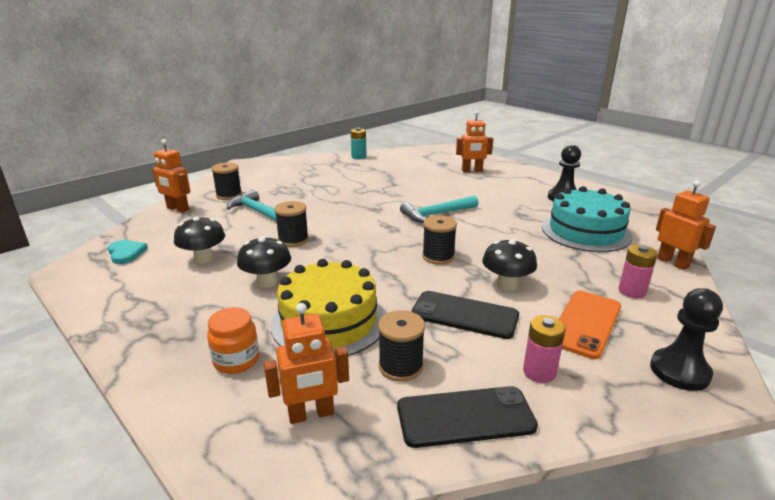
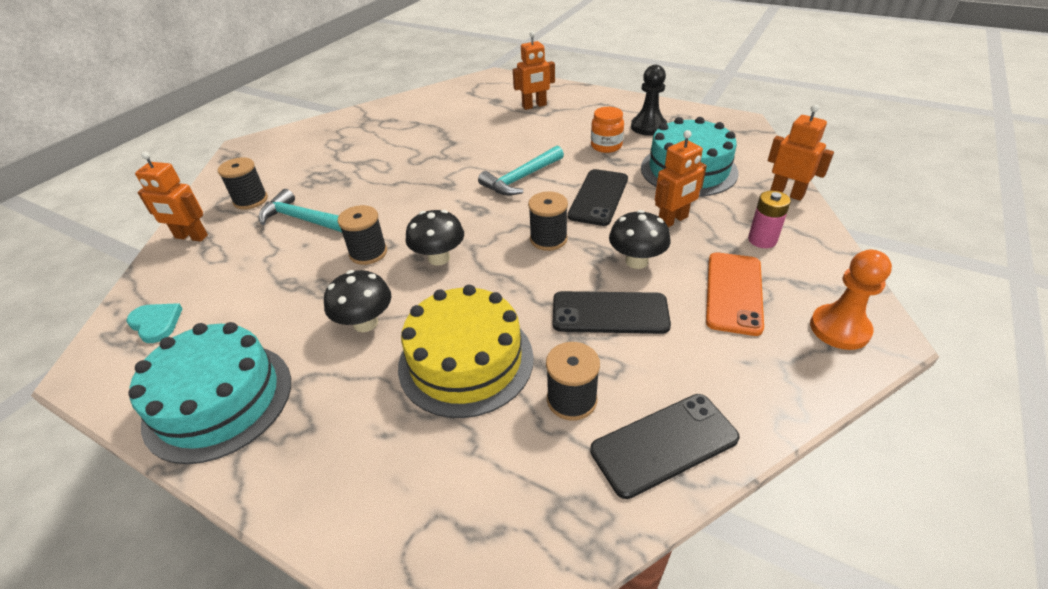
camera: 15 degrees left, 15 degrees up
black mushroom [174,216,225,264] -> black mushroom moved to [405,210,464,266]
orange jar [207,307,259,374] -> orange jar moved to [591,107,624,153]
orange robot [264,303,349,424] -> orange robot moved to [655,130,707,227]
turquoise battery [351,128,367,159] -> none
pink battery [523,315,566,383] -> none
black pawn [650,288,723,391] -> orange pawn [810,250,892,350]
none -> turquoise cake [128,322,291,464]
none -> black phone [568,169,628,226]

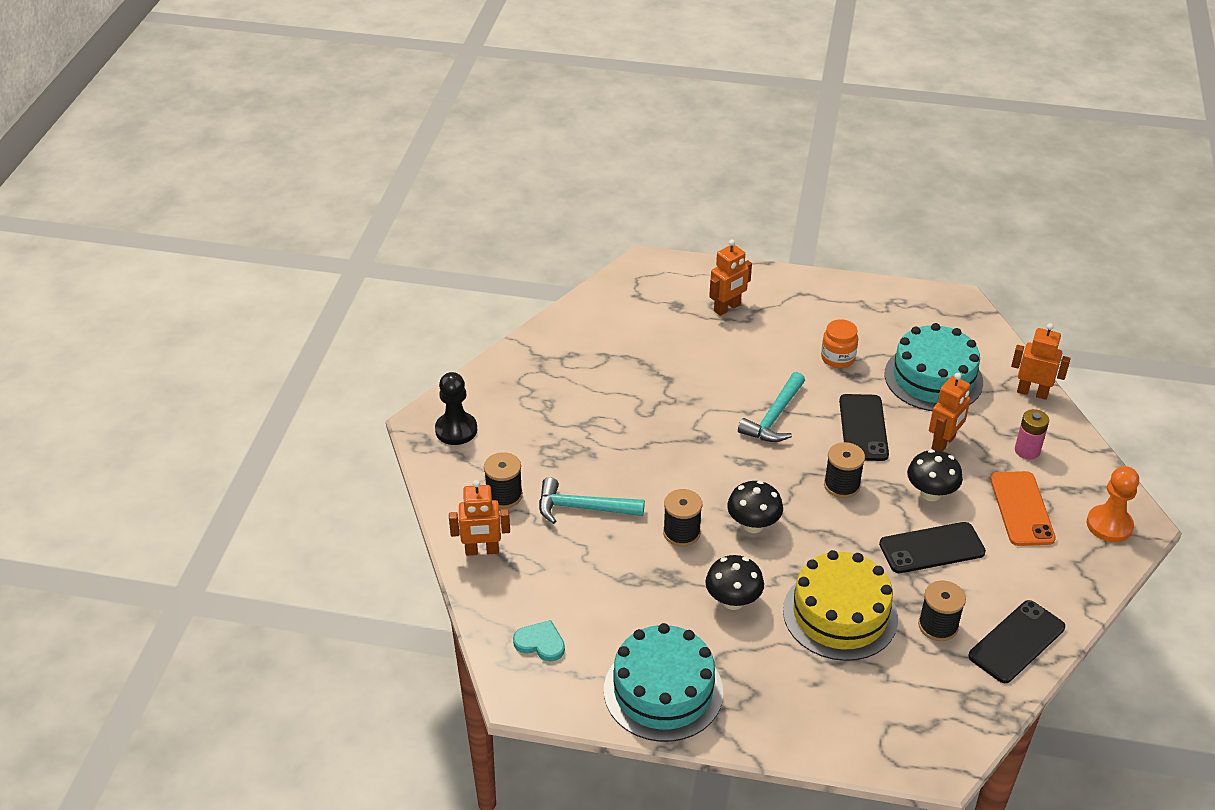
camera: 20 degrees left, 0 degrees up
black pawn [631,65,667,136] -> black pawn moved to [435,372,477,445]

